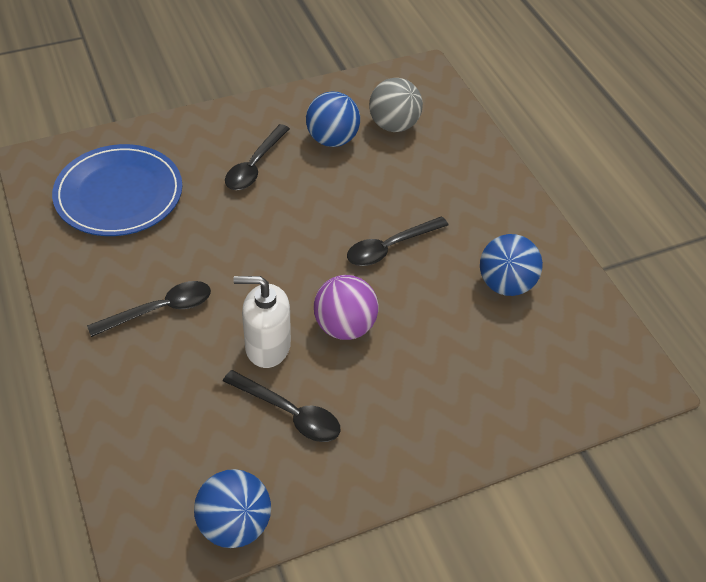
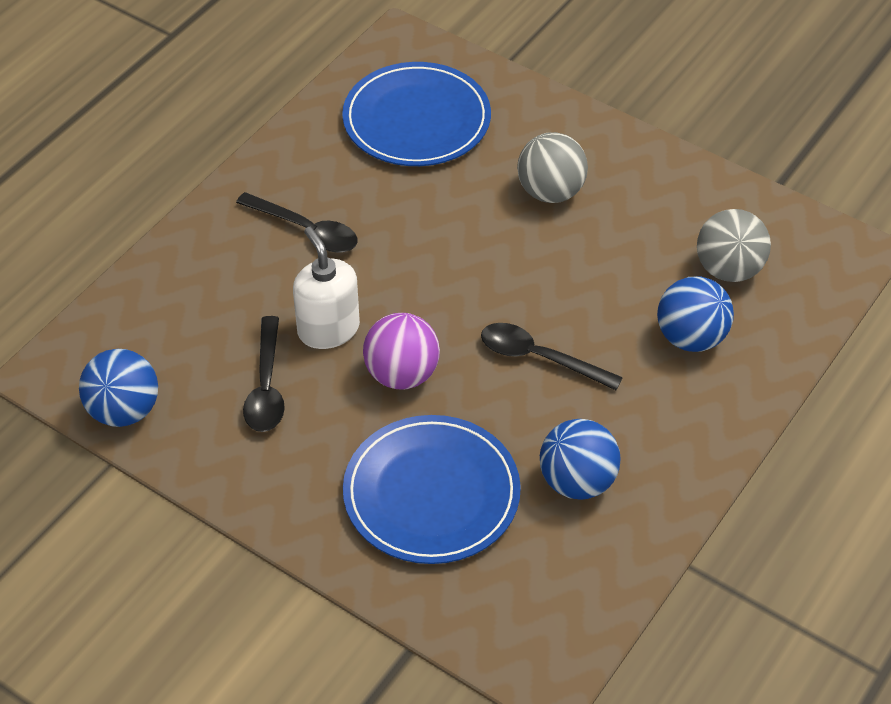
camera: 60 degrees right, 0 degrees up
black spoon [225,124,290,190] -> grey ball [517,132,588,203]
blue ball [306,91,360,147] -> blue ball moved to [657,276,734,352]
none -> blue plate [343,415,521,564]

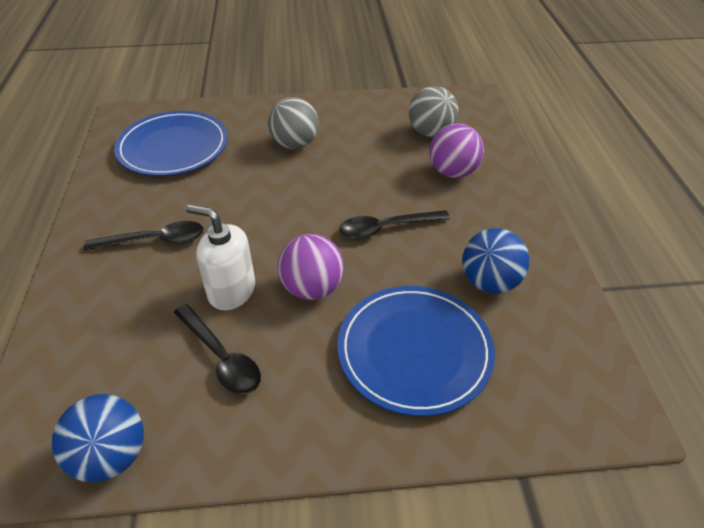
camera: 40 degrees left, 5 degrees down
blue ball [657,276,734,352] -> purple ball [429,123,484,178]

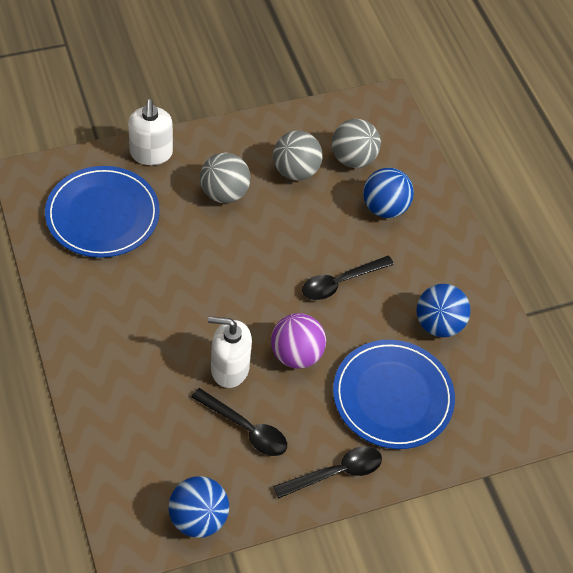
camera: 20 degrees left, 10 degrees up
black spoon [84,221,204,250] -> black spoon moved to [273,446,382,499]
purple ball [429,123,484,178] -> blue ball [363,168,414,218]
none -> white soap dispenser [128,99,173,165]
none -> grey ball [273,131,323,180]

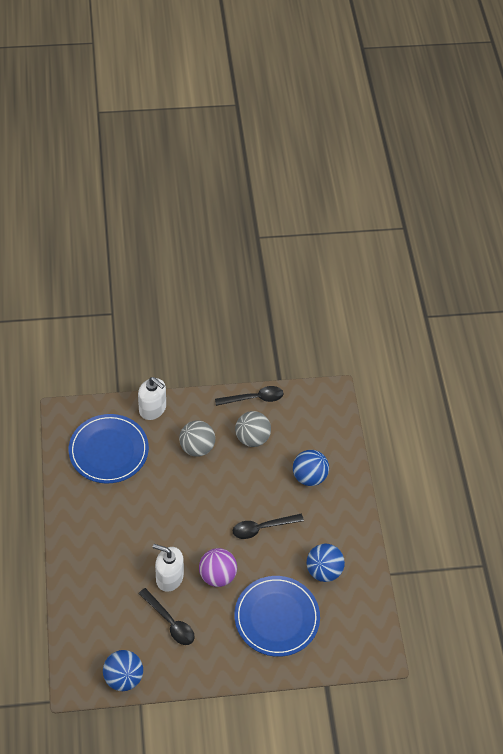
camera: 15 degrees right, 0 degrees up
white soap dispenser [128,99,173,165] -> white soap dispenser turned 60 degrees counterclockwise [138,377,166,420]
black spoon [273,446,382,499] -> black spoon moved to [215,386,283,406]
grey ball [332,119,381,168] -> none

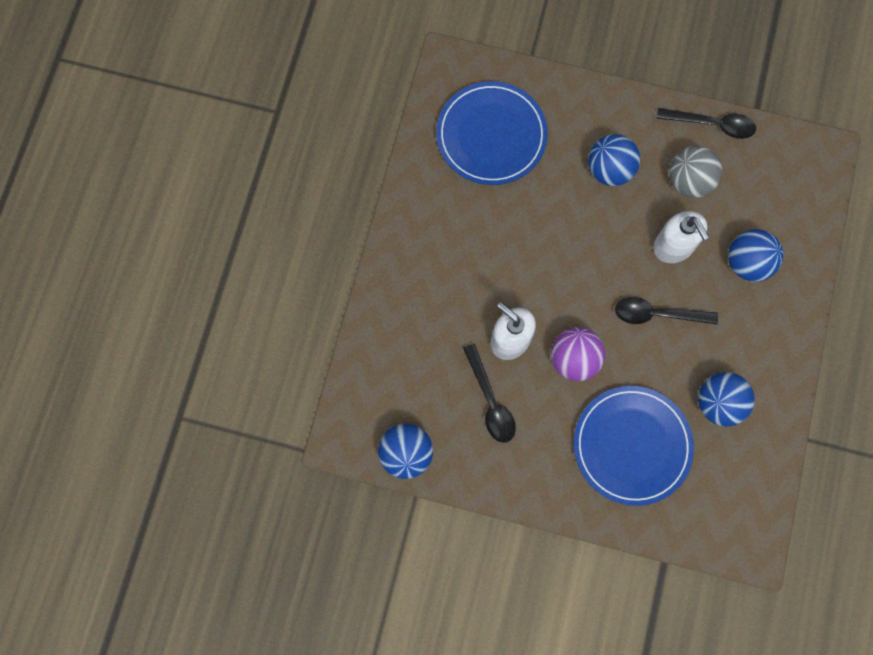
camera: 25 degrees right, 20 degrees up
white soap dispenser [138,377,166,420] -> white soap dispenser moved to [653,211,709,263]
grey ball [179,420,215,457] -> blue ball [588,134,640,186]

